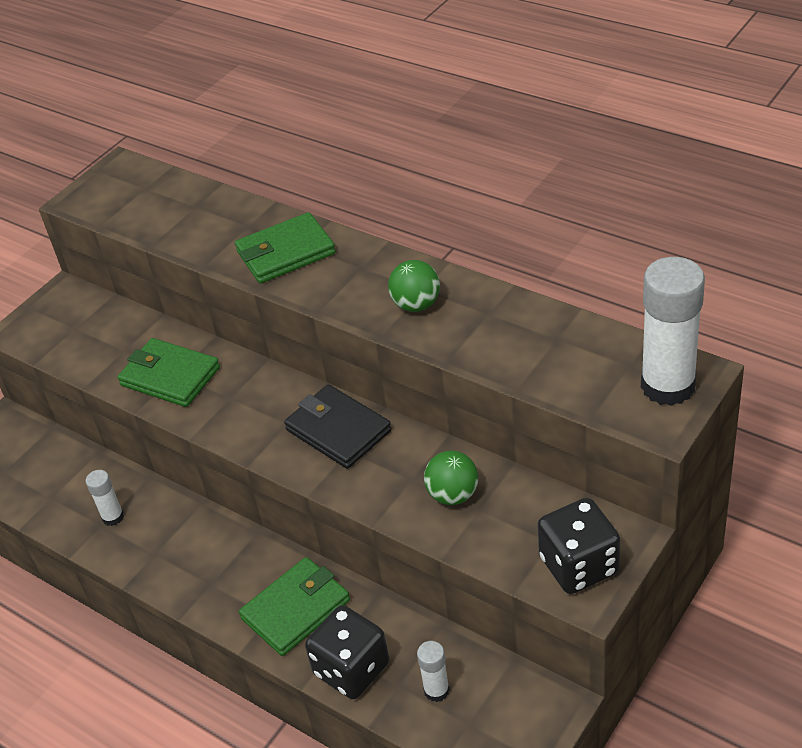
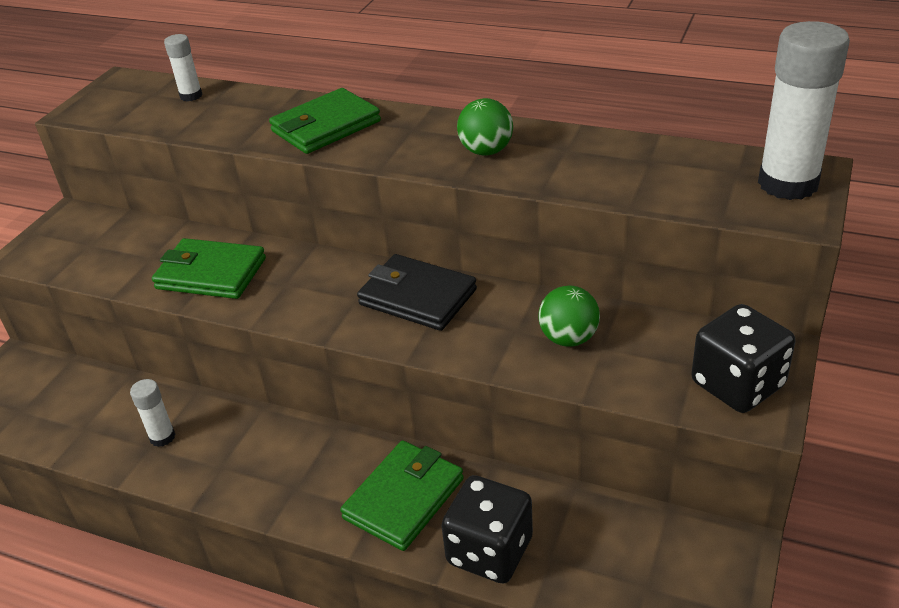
camera: 15 degrees left, 5 degrees down
white glue stick [417,641,450,702] -> white glue stick moved to [164,34,202,101]

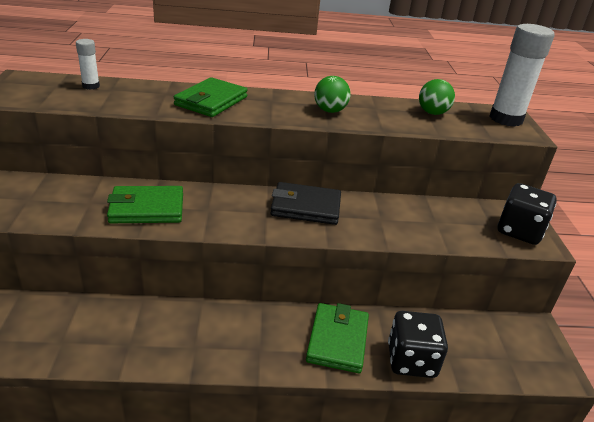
camera: 30 degrees left, 5 degrees down
white glue stick [130,379,176,447] -> none
green ball [538,286,600,346] -> green ball moved to [419,79,455,115]

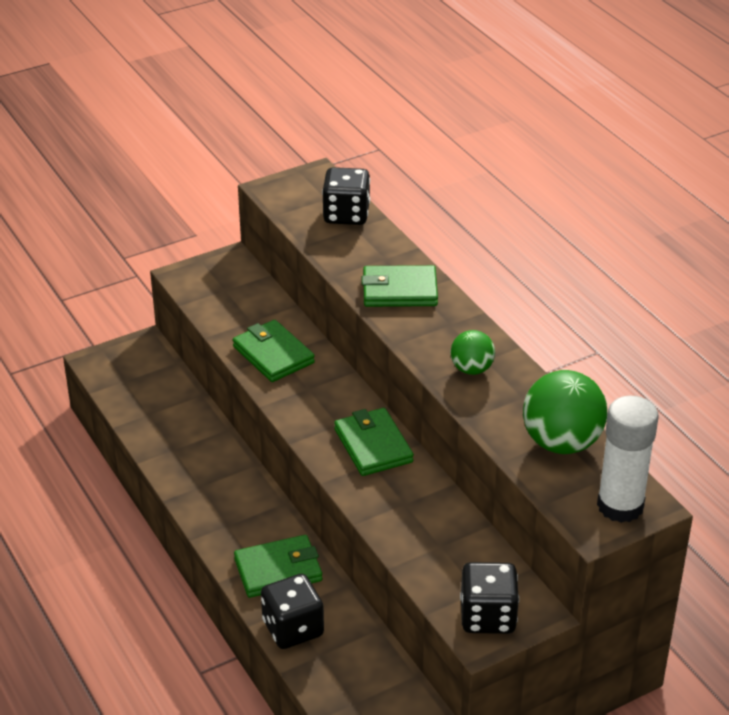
camera: 65 degrees right, 5 degrees up
white glue stick [76,39,100,90] -> black dice [322,167,370,225]
black wallet [270,182,341,225] -> green wallet [334,408,414,476]
green ball [419,79,455,115] -> green ball [523,370,607,454], size x1.78

